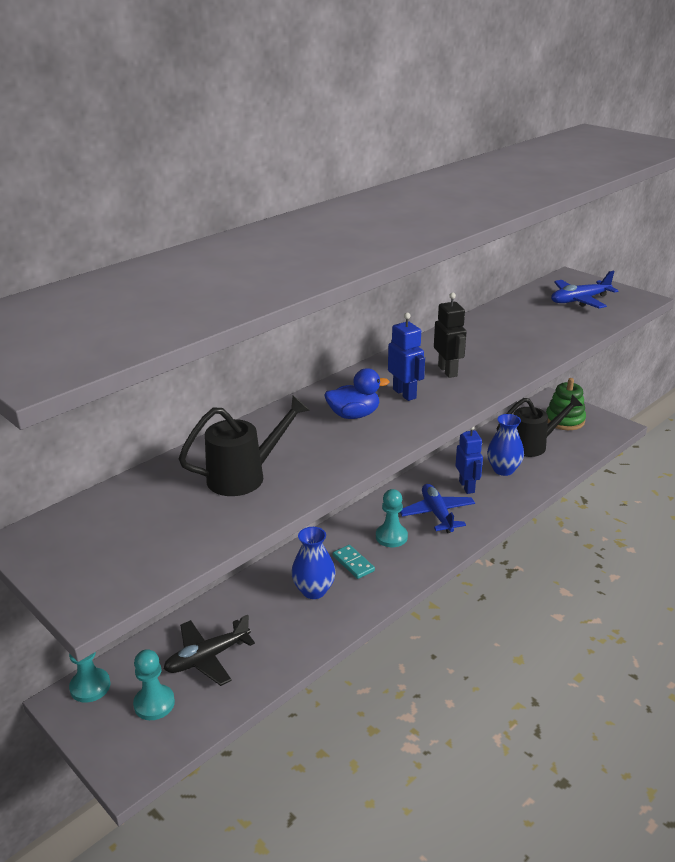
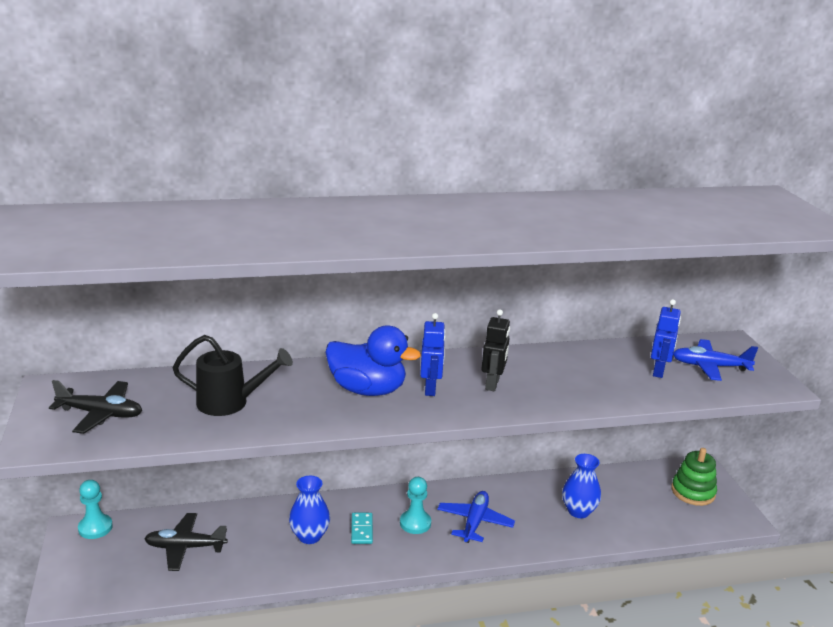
camera: 30 degrees right, 5 degrees down
turquoise pawn [133,649,175,720] -> none
blue duck [324,368,389,419] -> blue duck [325,326,421,396], size x1.61
blue robot [456,426,483,494] -> blue robot moved to [651,299,681,378]
black watering can [497,395,583,457] -> none
none -> black plane [49,380,142,434]

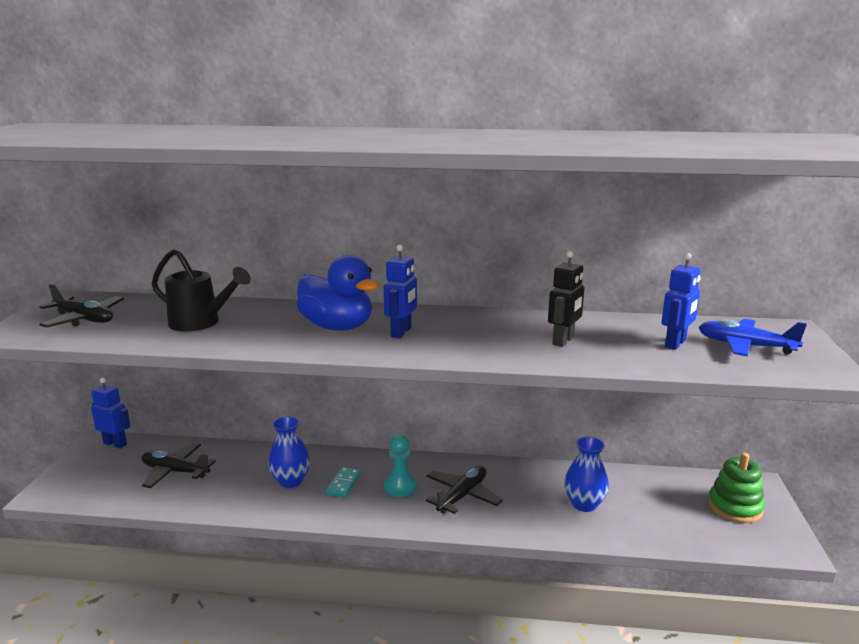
camera: 20 degrees right, 5 degrees down
turquoise pawn [78,480,113,539] -> blue robot [91,378,131,449]
blue plane [437,491,515,543] -> black plane [426,466,503,514]
black robot [482,309,510,391] -> black robot moved to [548,251,584,347]

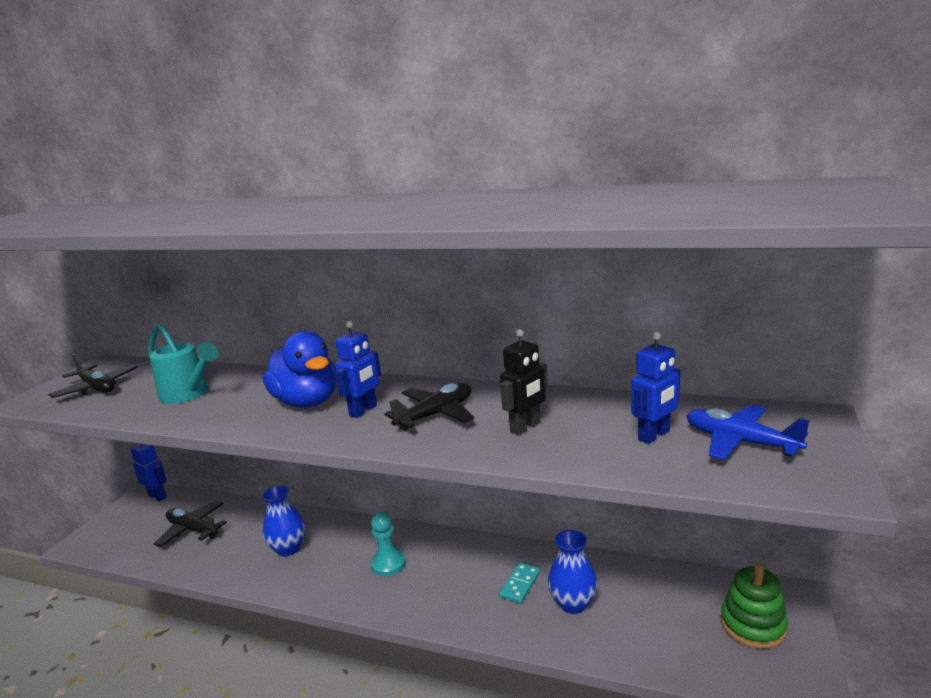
camera: 15 degrees right, 0 degrees up
black watering can [152,249,251,331] -> turquoise watering can [149,324,219,404]
turquoise domino [325,467,361,498] -> turquoise domino moved to [499,563,540,604]
black plane [426,466,503,514] -> black plane moved to [384,383,474,431]

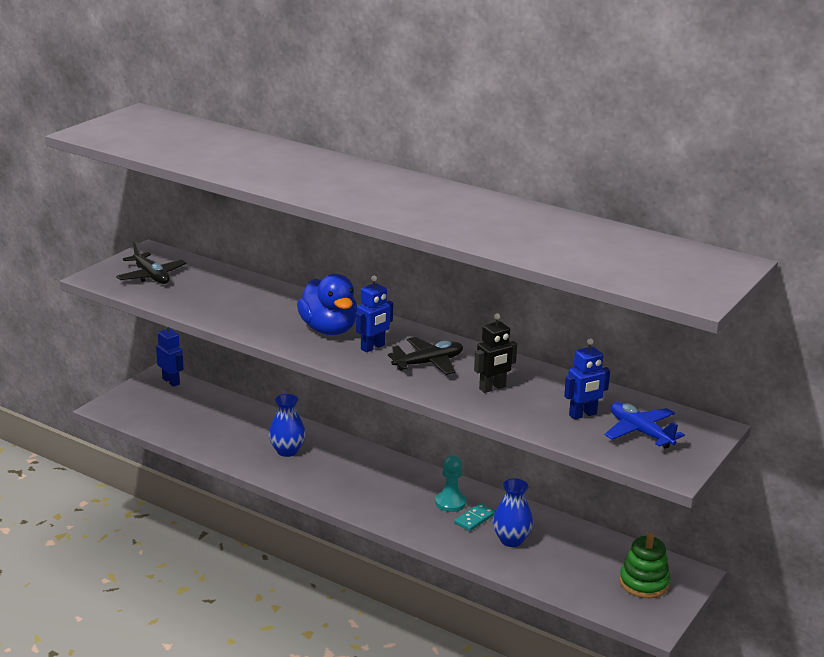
camera: 10 degrees right, 5 degrees up
turquoise watering can [149,324,219,404] -> none
black plane [154,501,227,547] -> none
turquoise pawn [371,512,406,576] -> turquoise pawn moved to [435,455,466,512]

